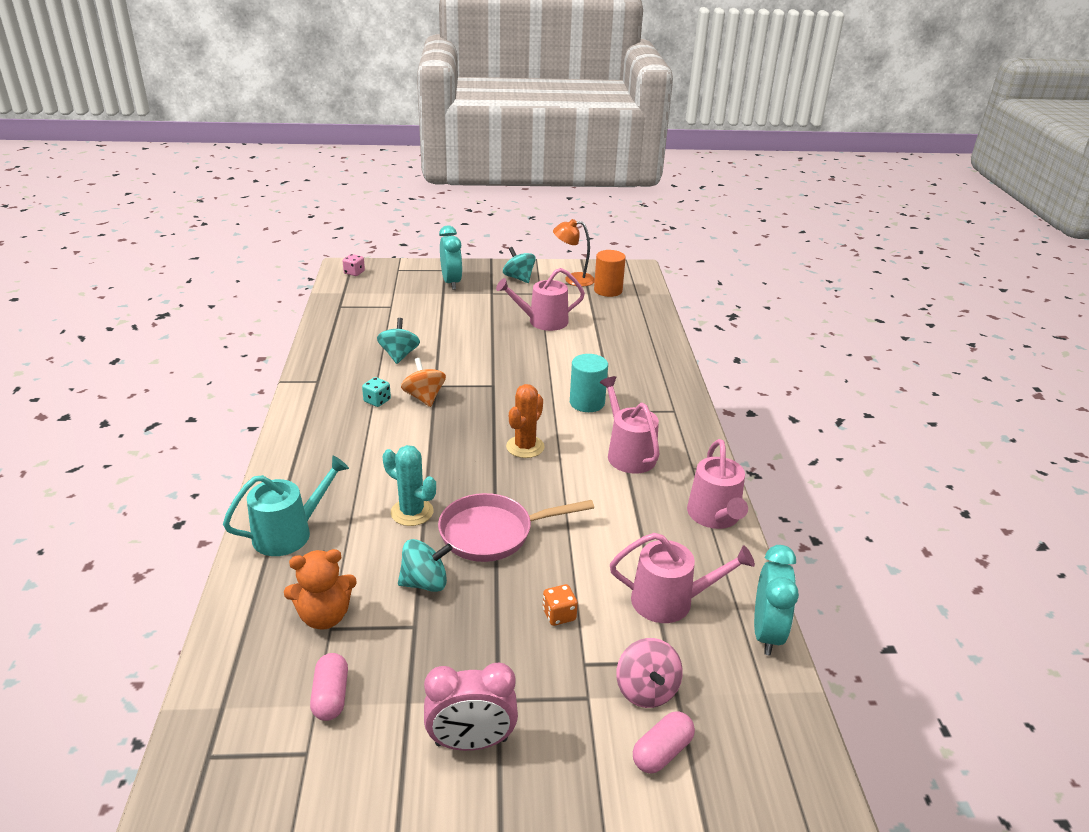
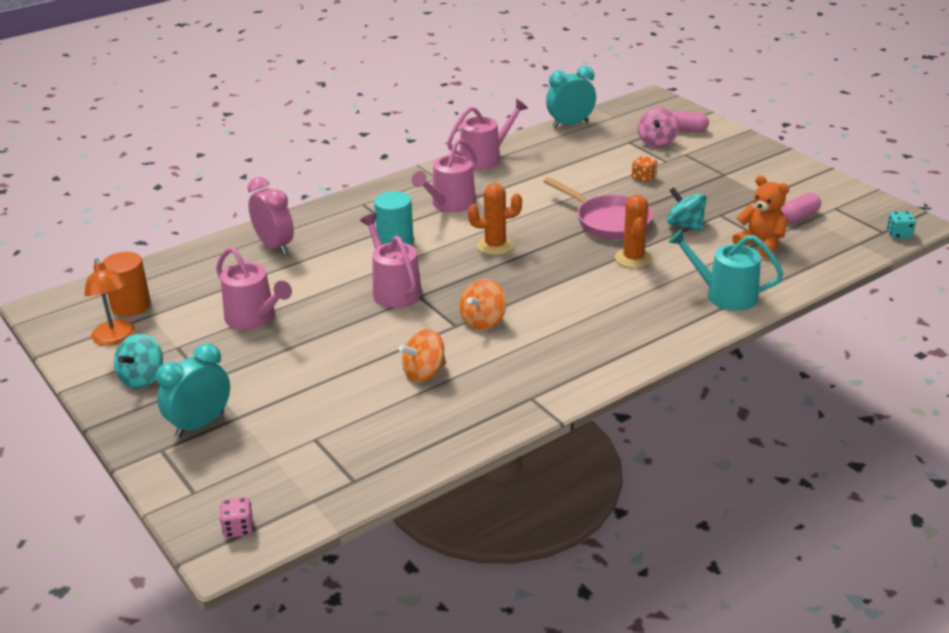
camera: 120 degrees left, 0 degrees up
turquoise dice [362,377,391,407] -> turquoise dice moved to [887,211,916,239]
turquoise spinning top [377,318,420,364] -> orange spinning top [399,329,446,382]
turquoise cactus [383,445,436,526] -> orange cactus [615,195,653,268]
pink clock [424,663,518,751] -> pink clock moved to [248,177,294,255]
pink watering can [610,533,755,623] -> pink watering can moved to [360,214,422,308]
pink spinning top [616,638,683,708] -> pink spinning top turned 150 degrees clockwise [638,107,679,148]

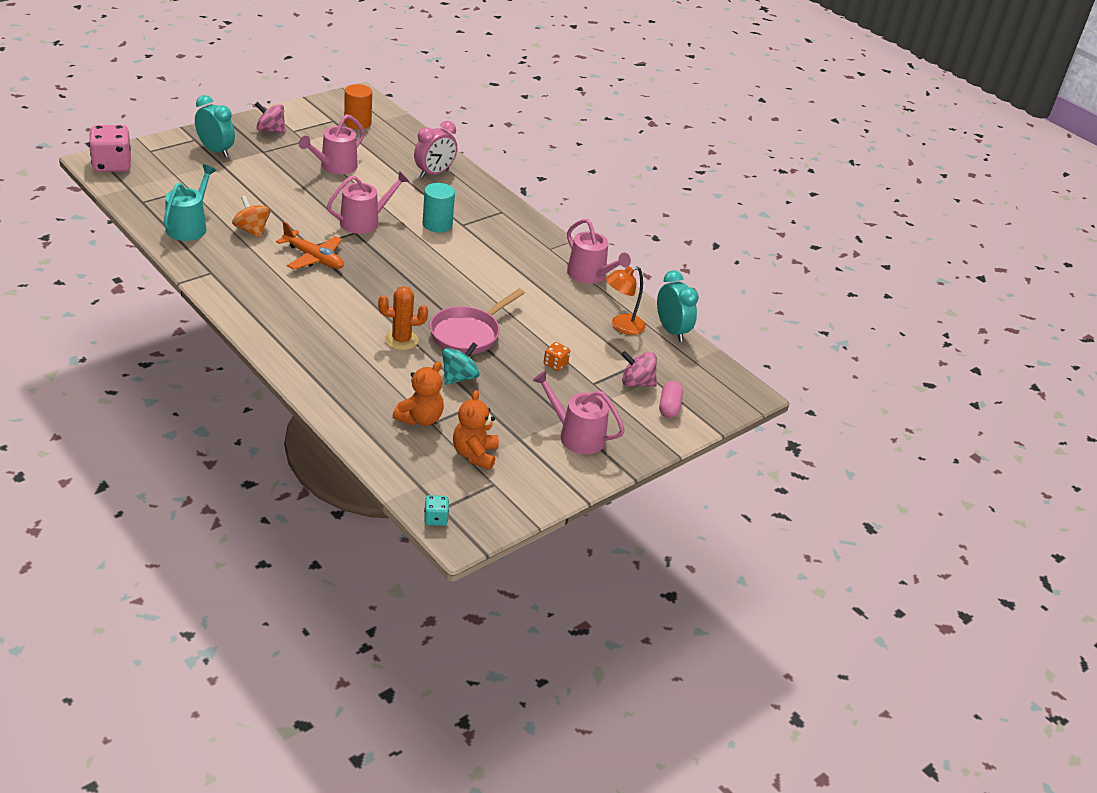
camera: 80 degrees right, 5 degrees up
orange lamp [84,259,135,346] -> orange lamp moved to [606,266,646,335]
turquoise spinning top [114,333,163,389] -> pink spinning top [255,102,286,134]
pink dice [220,497,253,538] -> pink dice [89,125,131,172], size x2.11
pink watering can [412,139,477,212] -> pink watering can moved to [532,371,625,454]
orange spinning top [460,279,507,330] -> orange plane [276,222,344,270]
orange cactus [468,183,522,255] -> none
turquoise watering can [669,229,783,311] -> turquoise watering can moved to [164,164,217,241]
pink capsule [781,193,821,223] -> orange teddy bear [453,390,499,470]

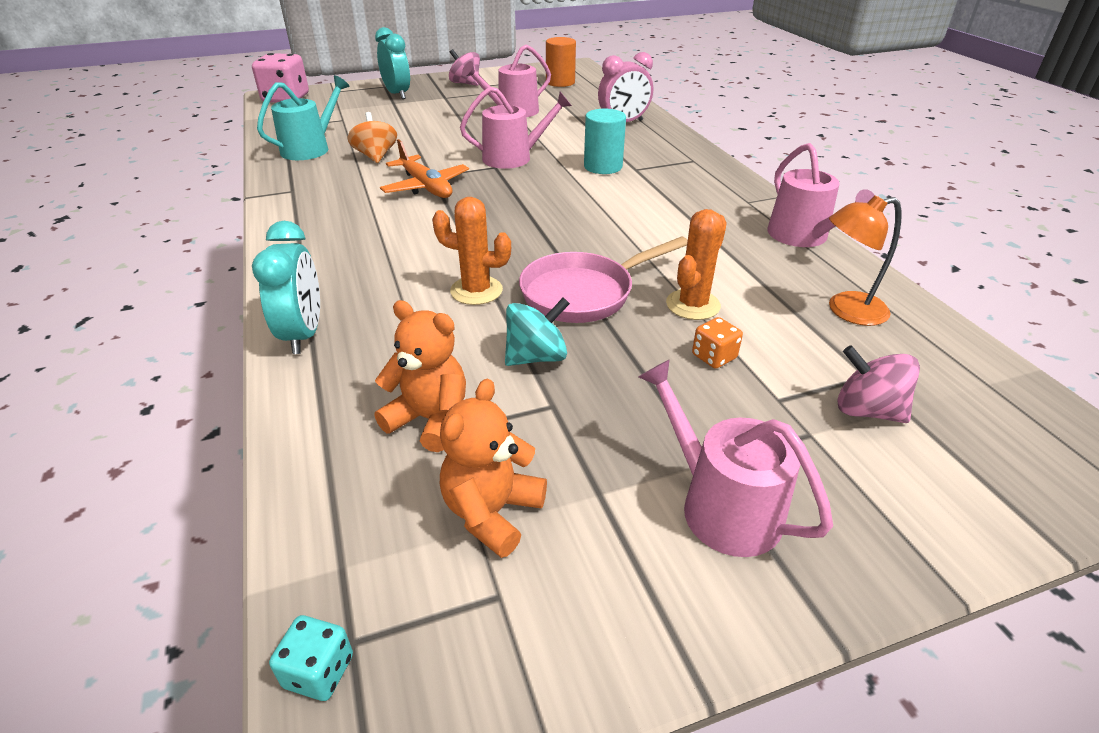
camera: 25 degrees right, 0 degrees up
orange teddy bear [393,361,444,426] -> orange teddy bear turned 120 degrees counterclockwise [375,300,466,452]
turquoise clock [657,270,699,342] -> turquoise clock moved to [252,221,320,354]
pink capsule [659,381,683,418] -> none
none -> orange cactus [666,209,727,320]

